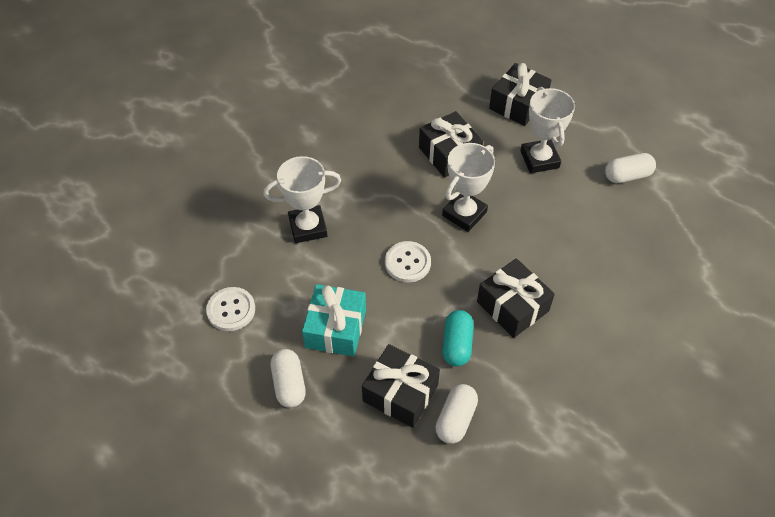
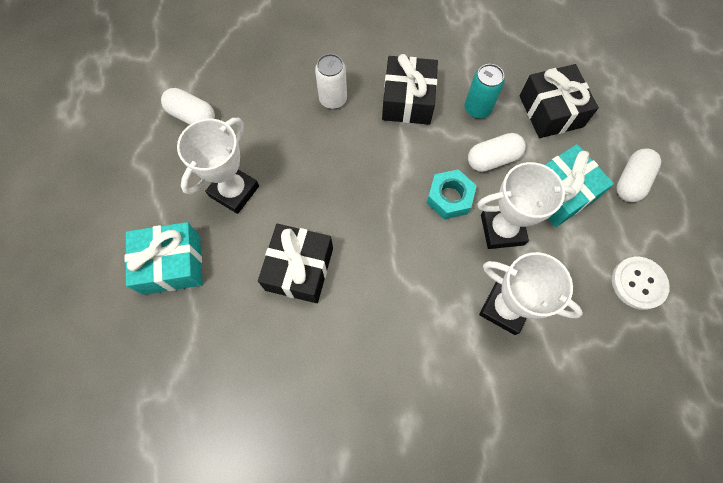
camera: 135 degrees left, 15 degrees up
white button [385,241,431,282] -> turquoise nut [427,169,477,219]
white capsule [435,384,478,444] -> white capsule moved to [468,133,526,172]
white trophy [442,143,495,232] -> white trophy moved to [477,162,576,249]
turquoise capsule [442,310,474,366] -> turquoise can [465,64,505,119]
black gift [489,63,551,126] -> turquoise gift [125,222,203,295]
none -> white can [315,54,347,109]

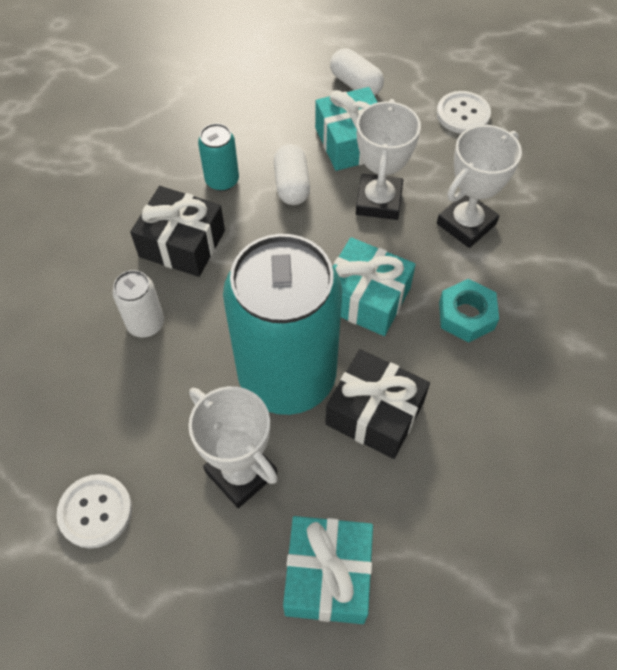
camera: 75 degrees left, 10 degrees down
white capsule [161,88,215,125] -> white button [56,474,132,548]
turquoise nut [427,169,477,219] -> turquoise nut moved to [439,279,499,342]
black gift [519,64,599,138] -> none
none -> turquoise can [223,234,342,415]
none -> turquoise gift [333,237,416,336]

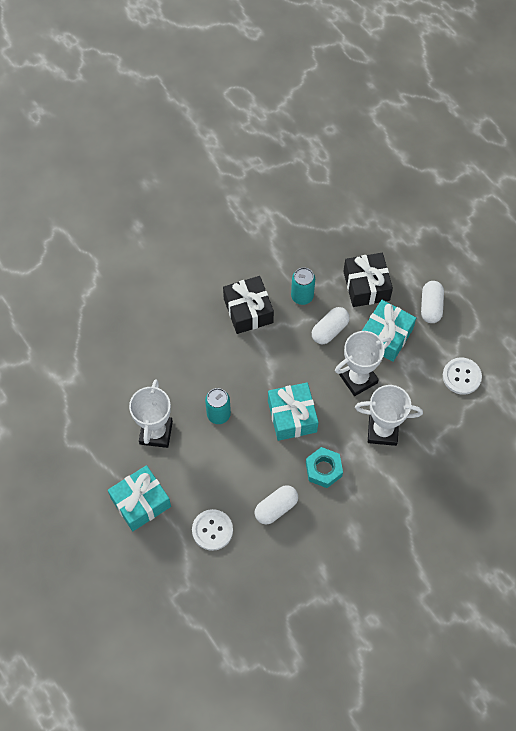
camera: 50 degrees right, 5 degrees up
white button [56,474,132,548] -> white button moved to [192,509,233,551]
white can [112,270,164,337] -> none
turquoise can [223,234,342,415] -> turquoise can [205,388,231,424], size x0.41
black gift [325,349,430,459] -> black gift moved to [343,253,393,307]
none -> white capsule [255,485,298,525]

